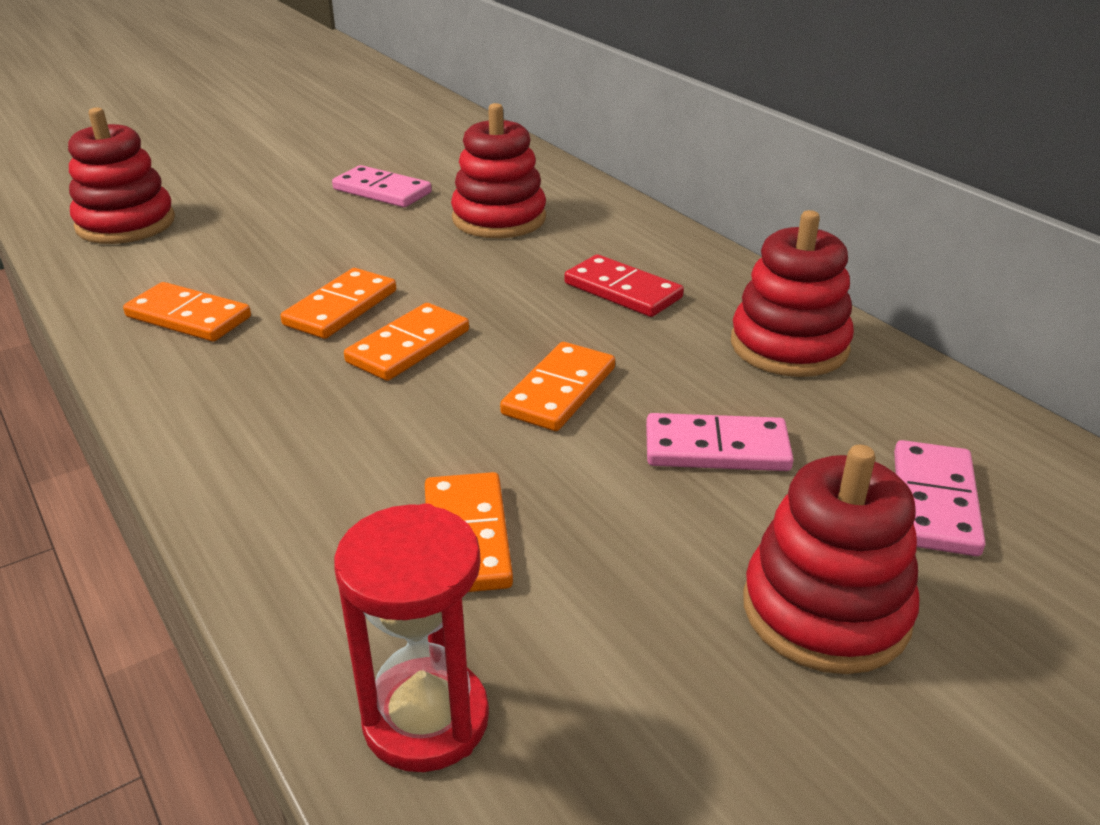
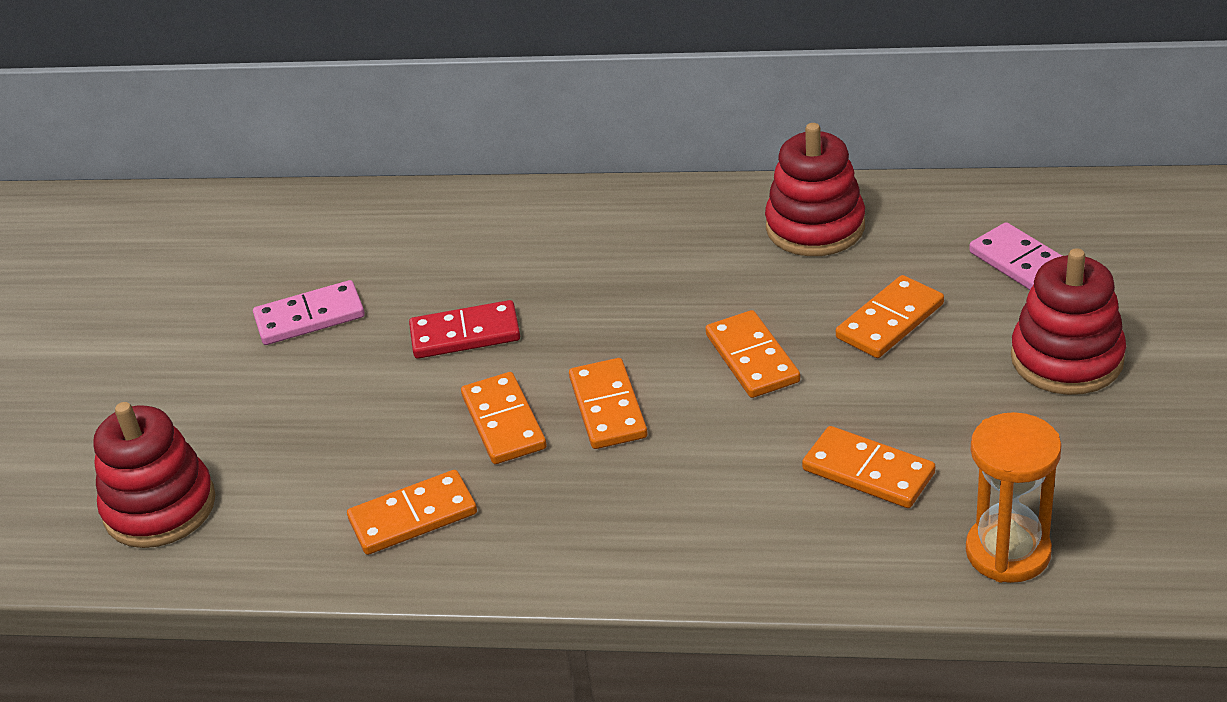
camera: 45 degrees left, 5 degrees up
red hourglass [334,503,489,772] -> orange hourglass [966,412,1062,583]
red stacking toy [451,103,546,238] -> none
red domino [564,254,684,317] -> red domino moved to [409,300,520,359]
pink domino [646,413,794,471] -> orange domino [836,275,944,358]

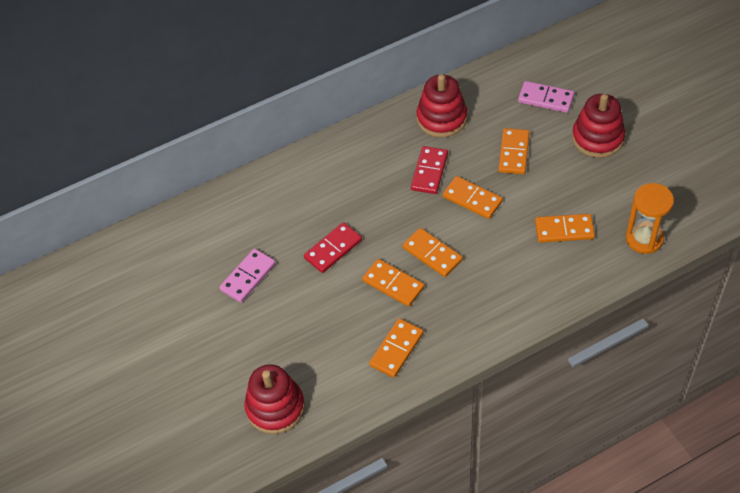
camera: 35 degrees left, 15 degrees up
none -> red domino [411,146,448,194]

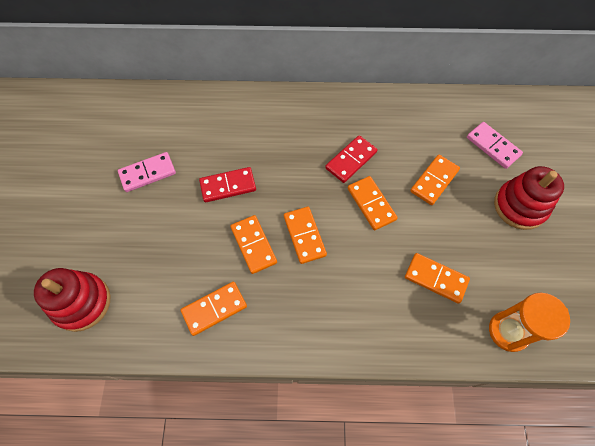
camera: 25 degrees right, 10 degrees up
red stacking toy [416,74,467,137] -> none

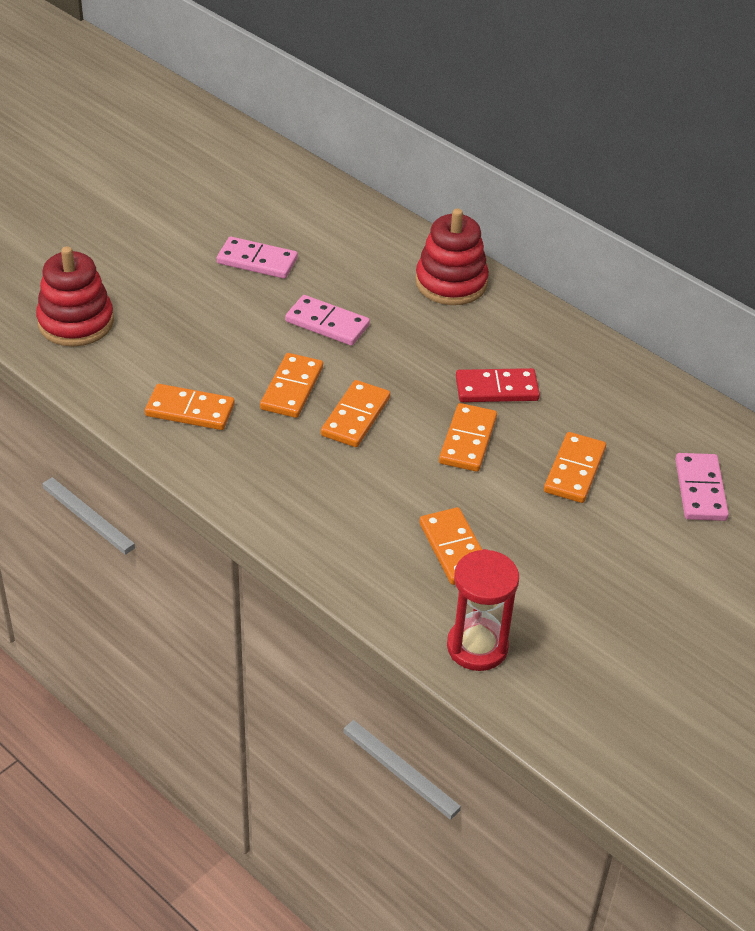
camera: 40 degrees right, 20 degrees down
red domino [199,167,256,202] -> pink domino [285,295,370,346]
orange domino [410,155,460,205] -> orange domino turned 60 degrees counterclockwise [544,432,606,503]
orange hourglass [489,293,570,352] -> red hourglass [447,549,519,671]
red stacking toy [494,166,564,230] -> red stacking toy moved to [415,208,489,305]

